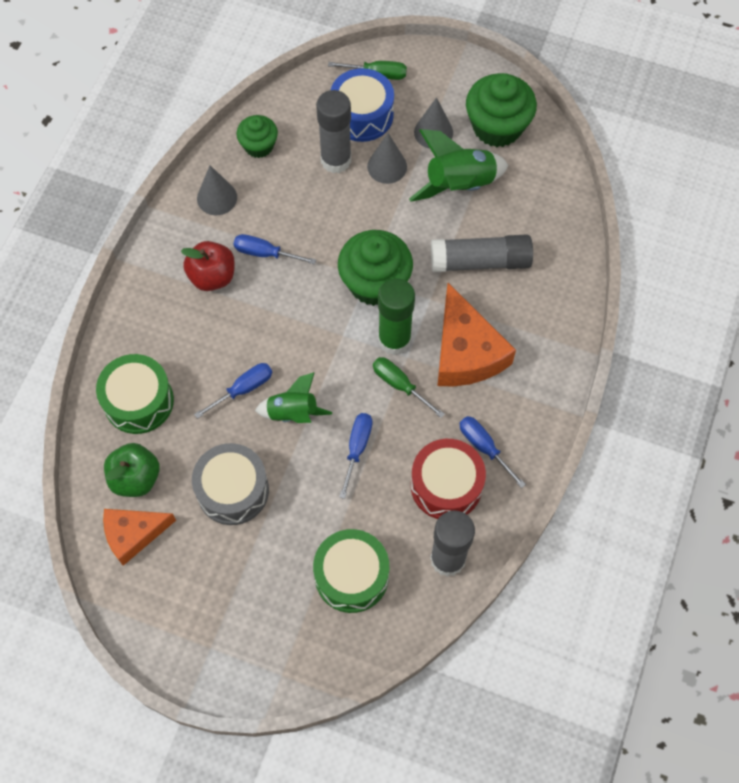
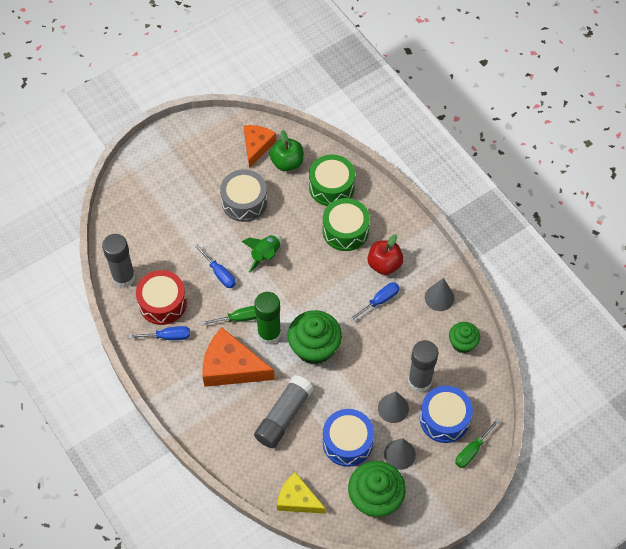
camera: 125 degrees right, 5 degrees down
blue screwdriver [194,363,272,419] -> none
green drum [313,529,389,613] -> green drum moved to [323,198,370,251]
green rocket [409,129,508,202] -> blue drum [323,409,374,467]
none -> yellow cheese [277,472,326,514]

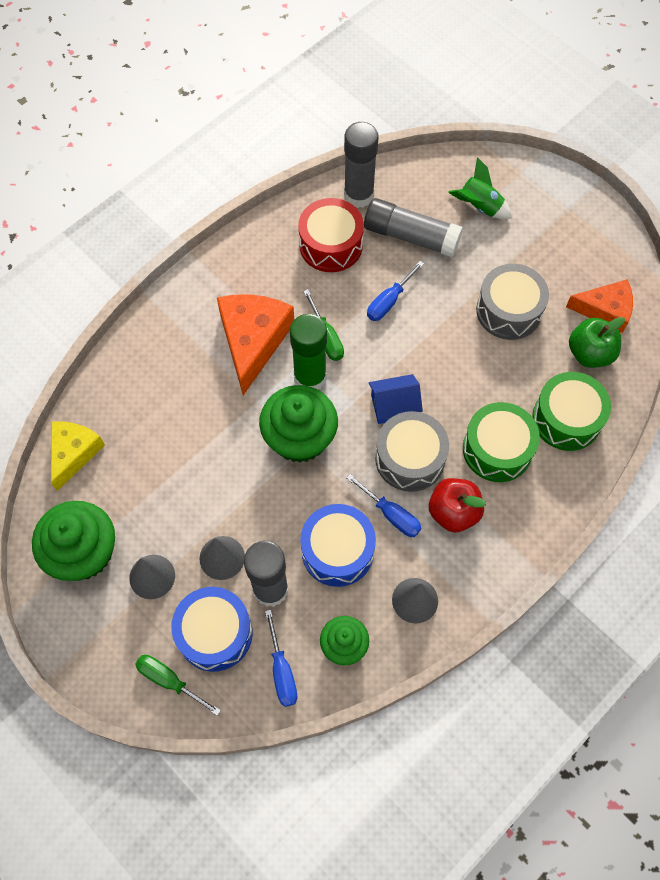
camera: 80 degrees right, 5 degrees up
blue screwdriver [128,326,190,340] -> blue screwdriver moved to [265,610,297,707]
green rocket [241,235,282,273] -> green rocket moved to [448,157,512,219]
grey glue stick [254,375,314,448] -> grey glue stick moved to [364,198,463,258]
blue drum [323,409,374,467] -> blue drum moved to [300,504,376,587]
none -> blue house [369,374,423,424]
none -> grey drum [375,411,449,492]

